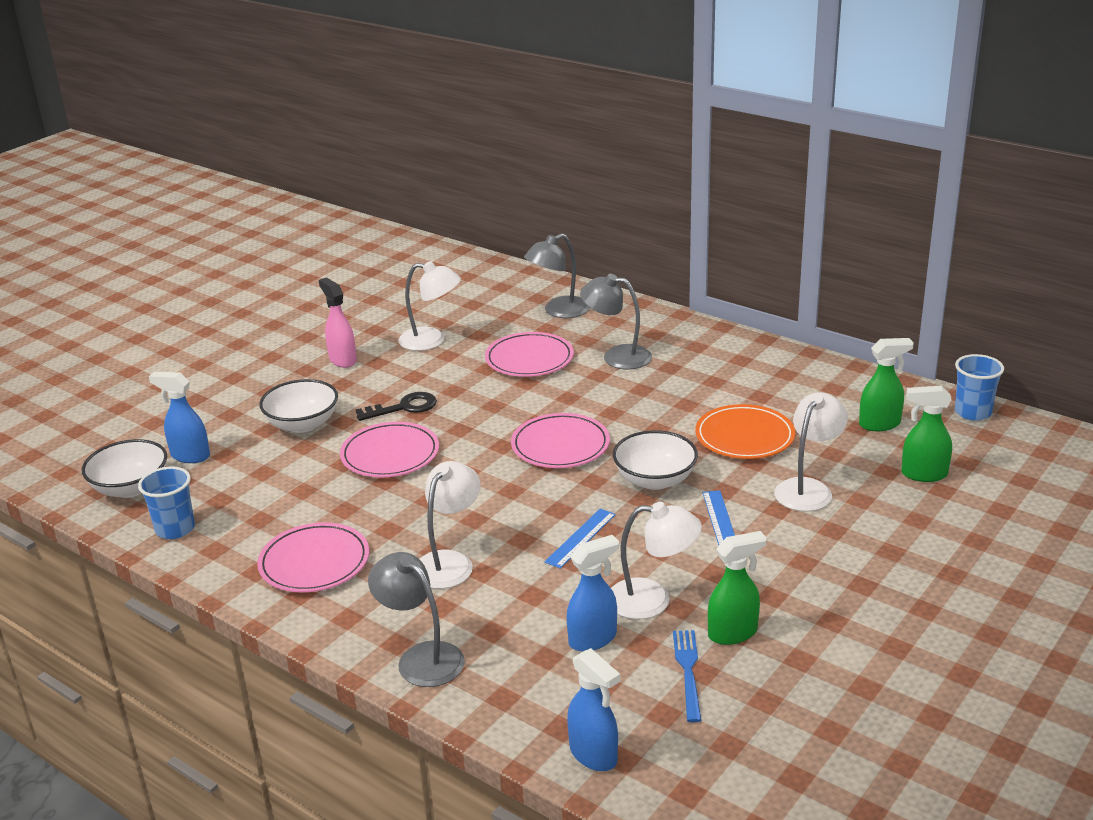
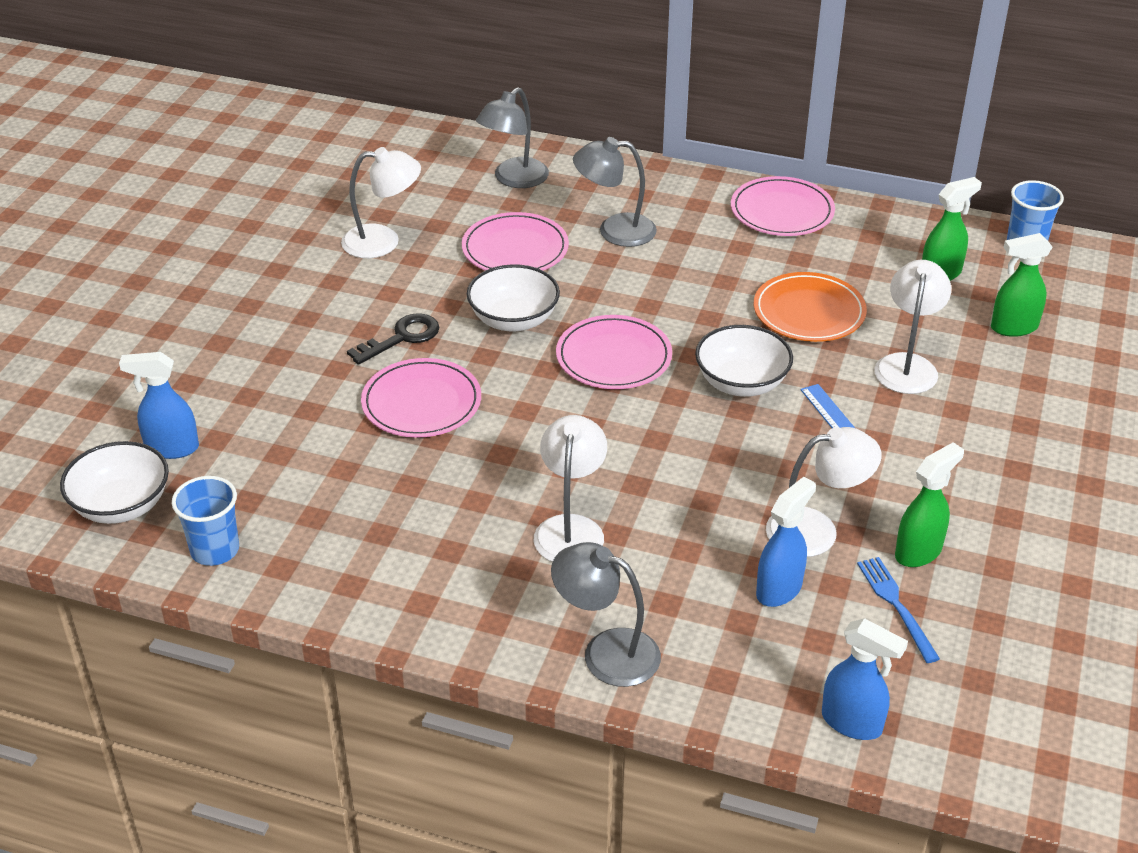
camera: 20 degrees left, 10 degrees up
pink plate [257,523,369,592] -> pink plate moved to [731,176,835,236]
white bowl [259,379,338,433] -> white bowl moved to [467,264,560,332]
pink spray bottle [319,277,357,368] -> none
blue ruler [544,509,616,569] -> none

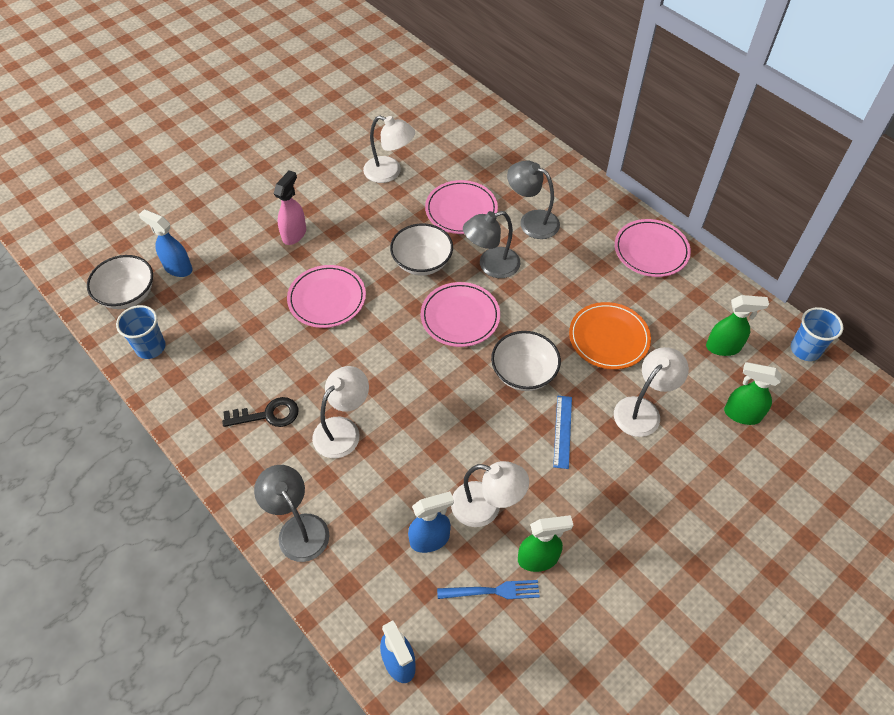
camera: 30 degrees right, 15 degrees up
black key [347,313,439,365] -> black key moved to [222,397,299,427]
grey lamp [476,87,549,188] -> grey lamp moved to [463,211,520,278]
blue fork [857,557,940,663] -> blue fork turned 75 degrees clockwise [437,580,540,599]
none -> pink spray bottle [274,170,306,245]

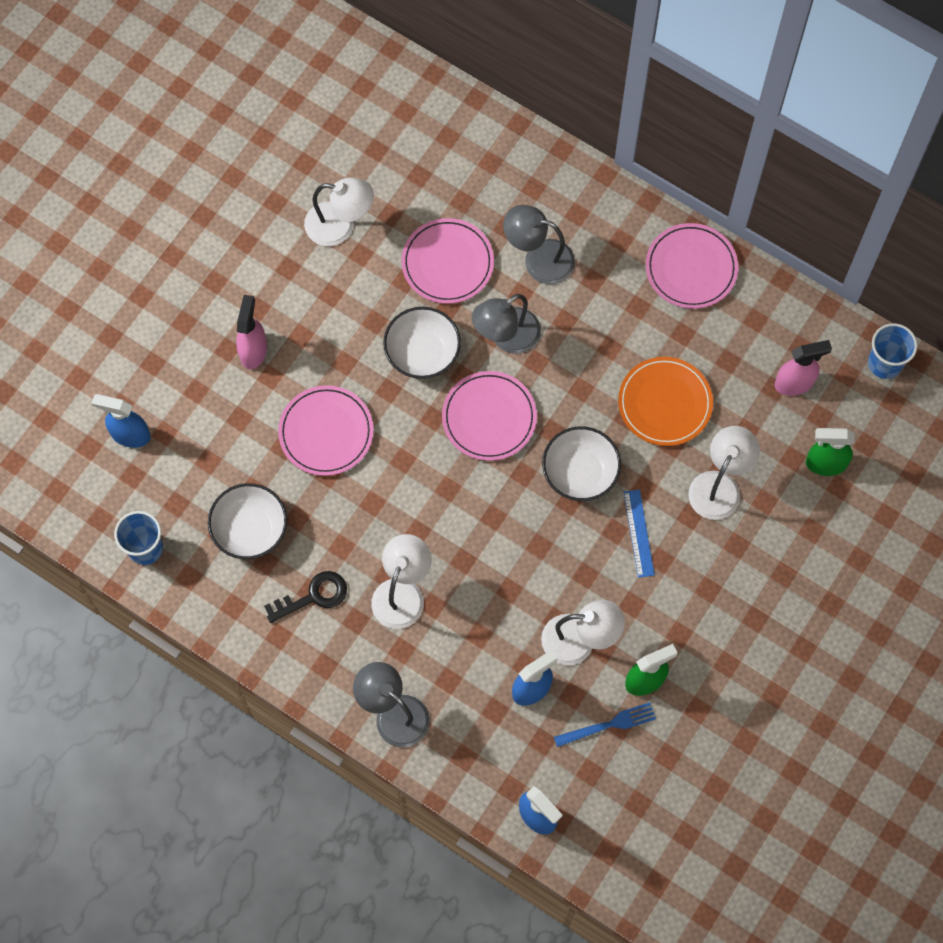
camera: 15 degrees left, 15 degrees up
white bowl [87,255,153,309] -> white bowl moved to [208,483,287,559]
green spray bottle [706,295,769,356] -> pink spray bottle [775,340,832,396]

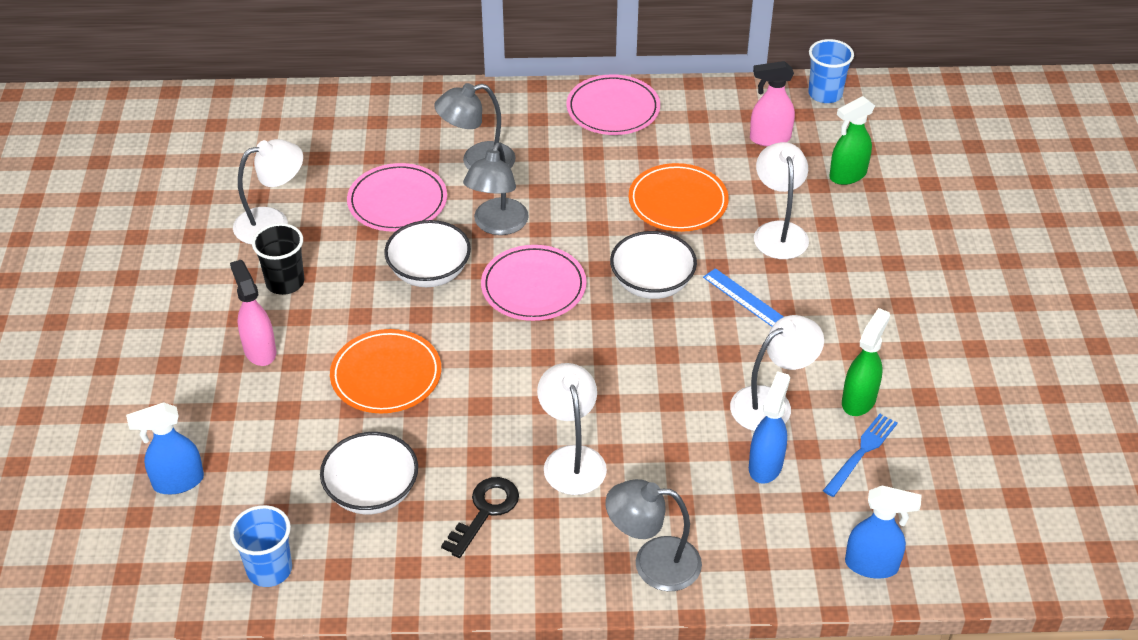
camera: 35 degrees left, 25 degrees down
pink plate [278,385,374,476] -> orange plate [330,329,441,413]
pink spray bottle [775,340,832,396] -> pink spray bottle turned 135 degrees counterclockwise [750,61,795,146]
none -> black cup [252,223,304,295]

